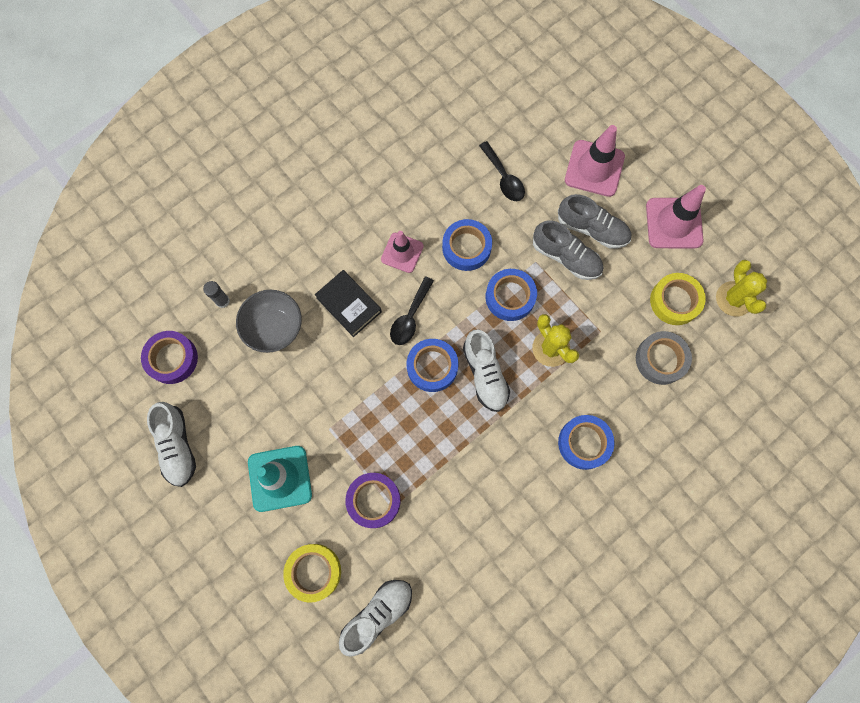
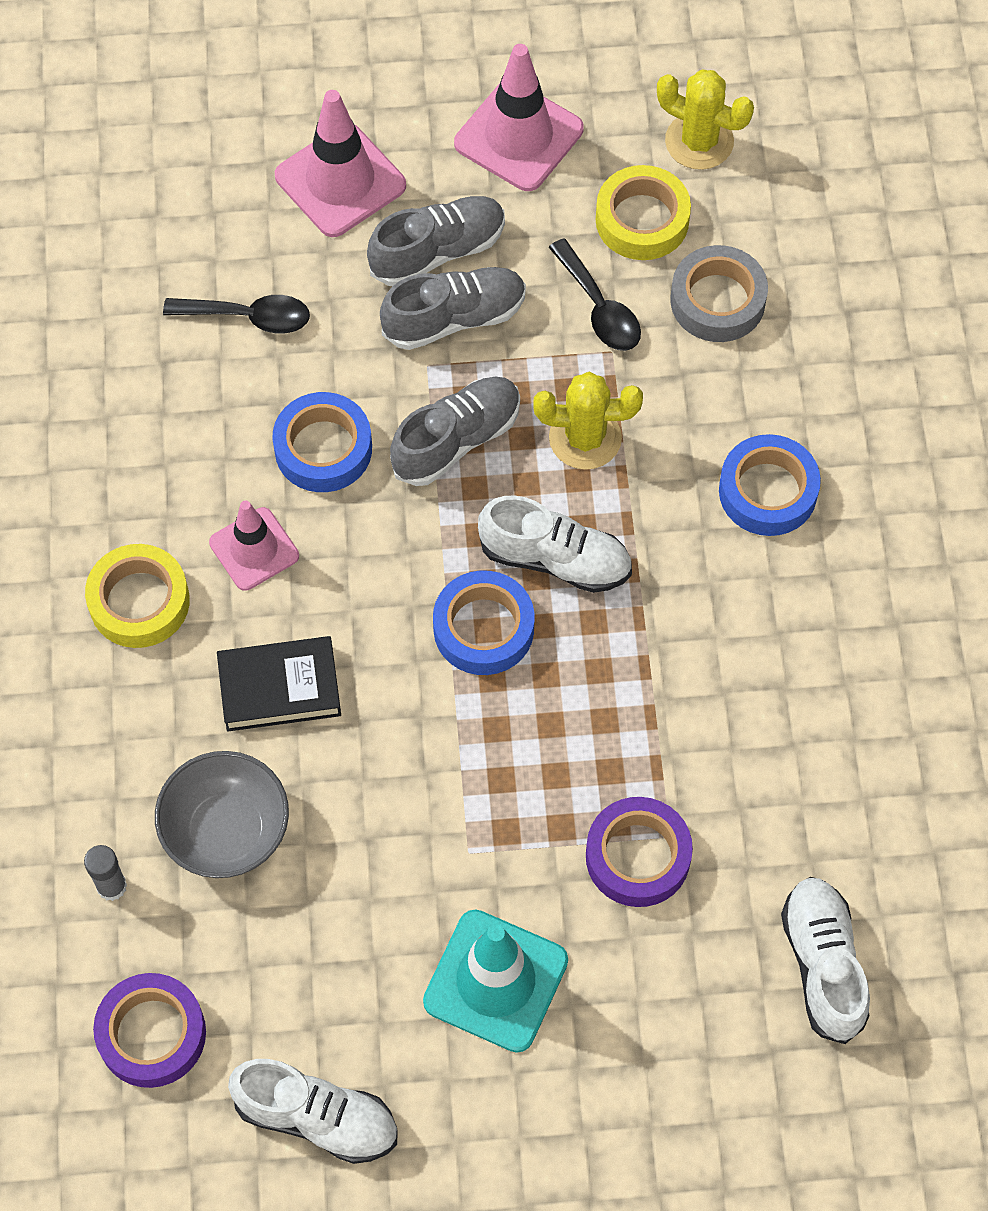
camera: 55 degrees left, 10 degrees down
yellow tape [283,544,341,603] -> yellow tape moved to [85,544,190,648]
black spoon [390,276,434,345] -> black spoon moved to [549,238,641,351]
blue tape [485,269,537,321] -> grey shoe [390,377,520,486]

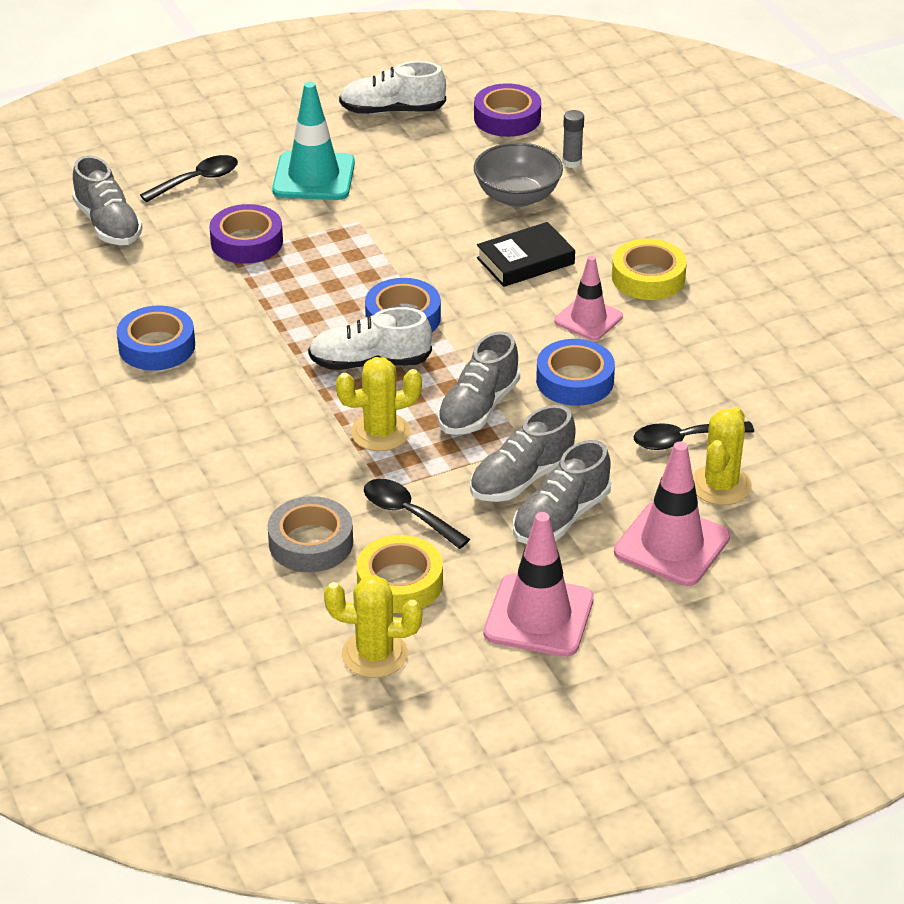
camera: 160 degrees right, 25 degrees down
blue tape [719,434,821,536] -> blue tape moved to [117,306,195,371]
white shoe [781,877,870,1044] -> grey shoe [72,155,143,245]
none -> black spoon [140,155,238,202]
none -> yellow cactus [693,407,752,505]

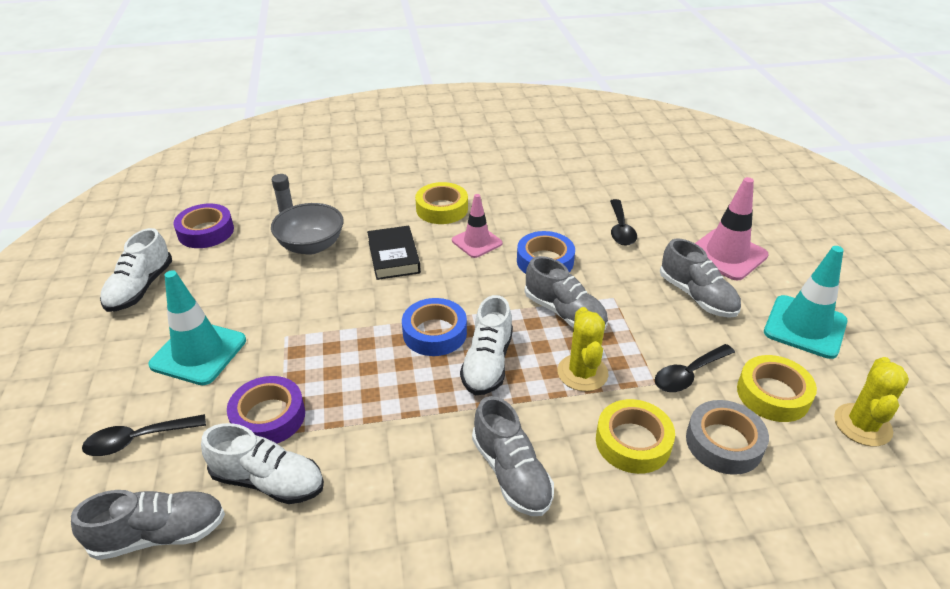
camera: 75 degrees left, 0 degrees up
blue tape [117,306,195,371] -> none
black spoon [140,155,238,202] -> black spoon turned 90 degrees counterclockwise [82,414,206,456]
grey shoe [470,405,576,502] -> grey shoe moved to [472,396,554,516]
pink traffic cone [484,512,594,657] -> turquoise traffic cone [764,246,848,359]
yellow cactus [693,407,752,505] -> none
none -> white shoe [201,423,324,504]
none -> yellow tape [596,399,675,474]

